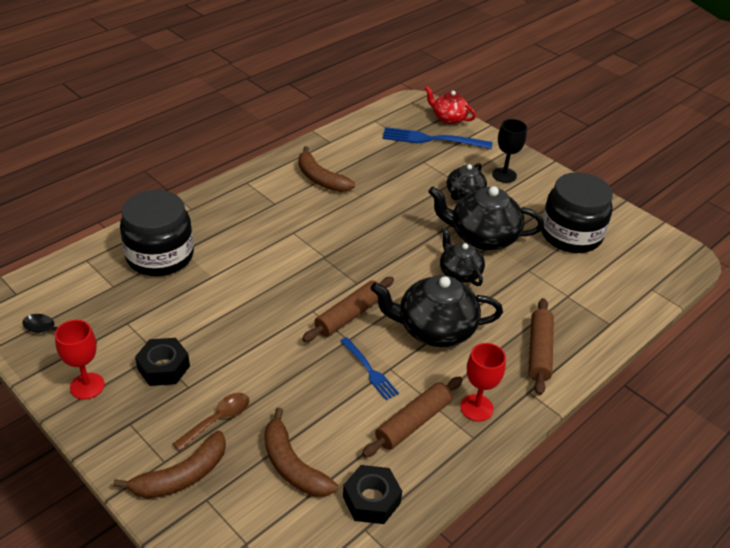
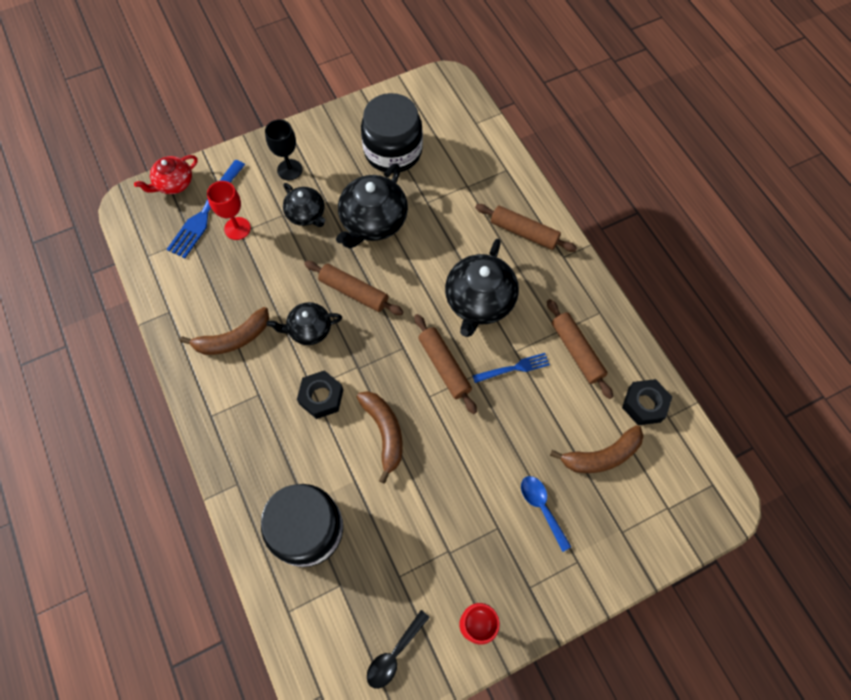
camera: 70 degrees left, 25 degrees up
brown banana [113,431,226,499] -> brown banana moved to [357,391,403,484]
black nut [135,338,190,386] -> black nut moved to [297,370,343,419]
brown spoon [173,393,249,451] -> blue spoon [521,476,572,552]
black teapot [440,227,485,286] -> black teapot moved to [266,302,342,345]
red goblet [460,343,506,421] -> red goblet moved to [207,181,251,240]
none -> brown rolling pin [304,261,403,315]

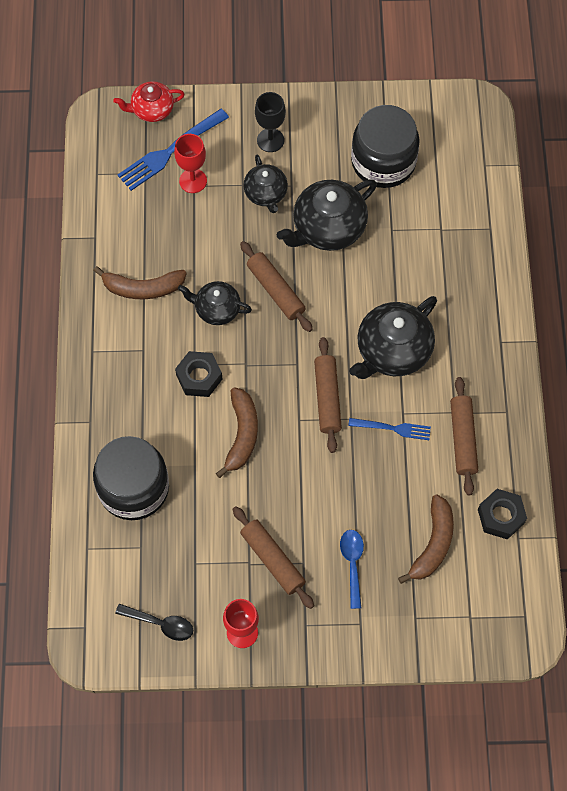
camera: 25 degrees right, 0 degrees up
black spoon [367,610,430,689] -> black spoon turned 135 degrees counterclockwise [115,604,193,641]
brown rolling pin [475,204,577,252] -> brown rolling pin moved to [233,506,314,609]
brown banana [550,425,643,473] -> brown banana turned 75 degrees counterclockwise [398,494,454,584]

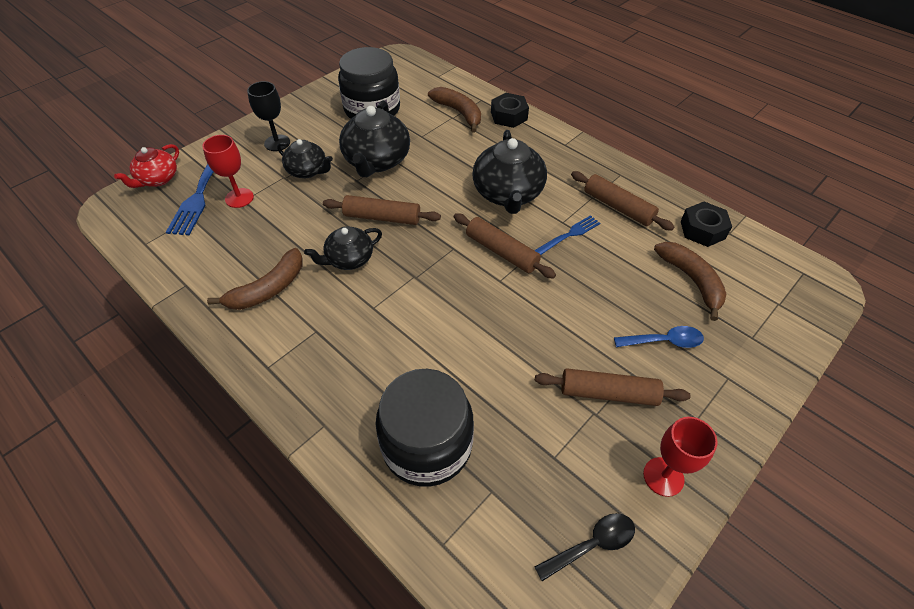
camera: 45 degrees left, 15 degrees down
black nut [175,351,222,397] -> black nut moved to [491,93,529,128]
brown banana [216,387,258,478] -> brown banana moved to [428,87,481,133]
blue spoon [340,530,364,609] -> blue spoon turned 135 degrees clockwise [614,326,704,348]

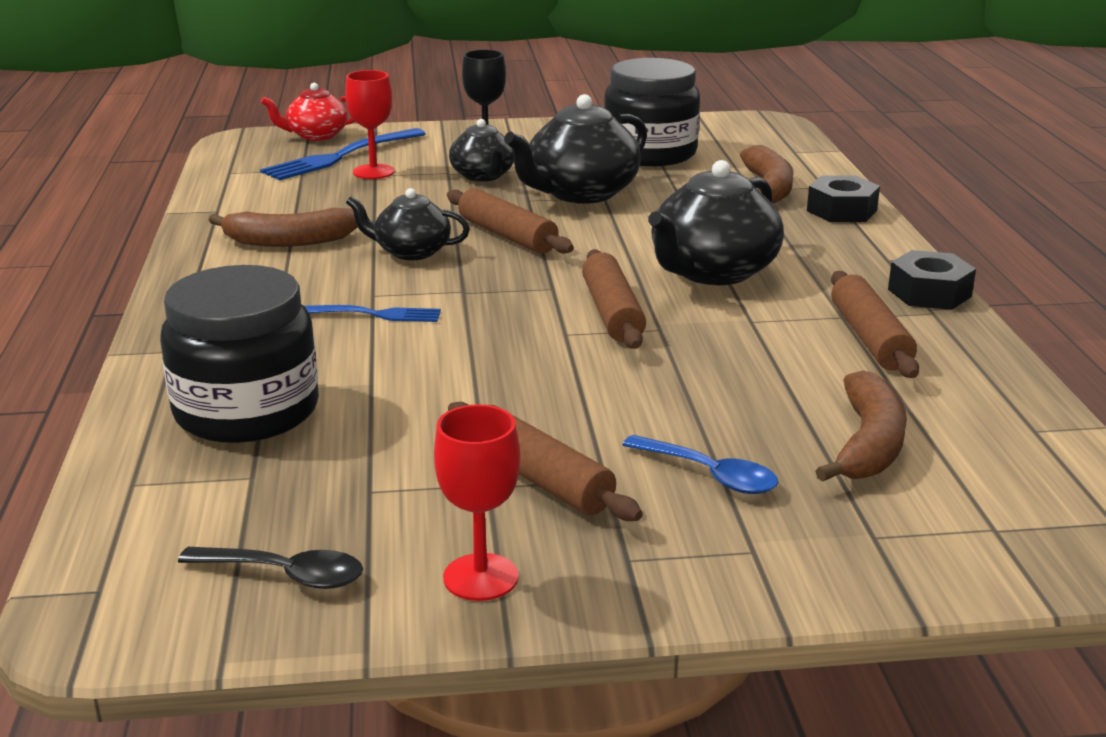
camera: 40 degrees right, 25 degrees down
blue fork [534,215,600,255] -> blue fork moved to [304,305,441,322]
black nut [681,202,732,247] -> black nut moved to [888,250,976,310]

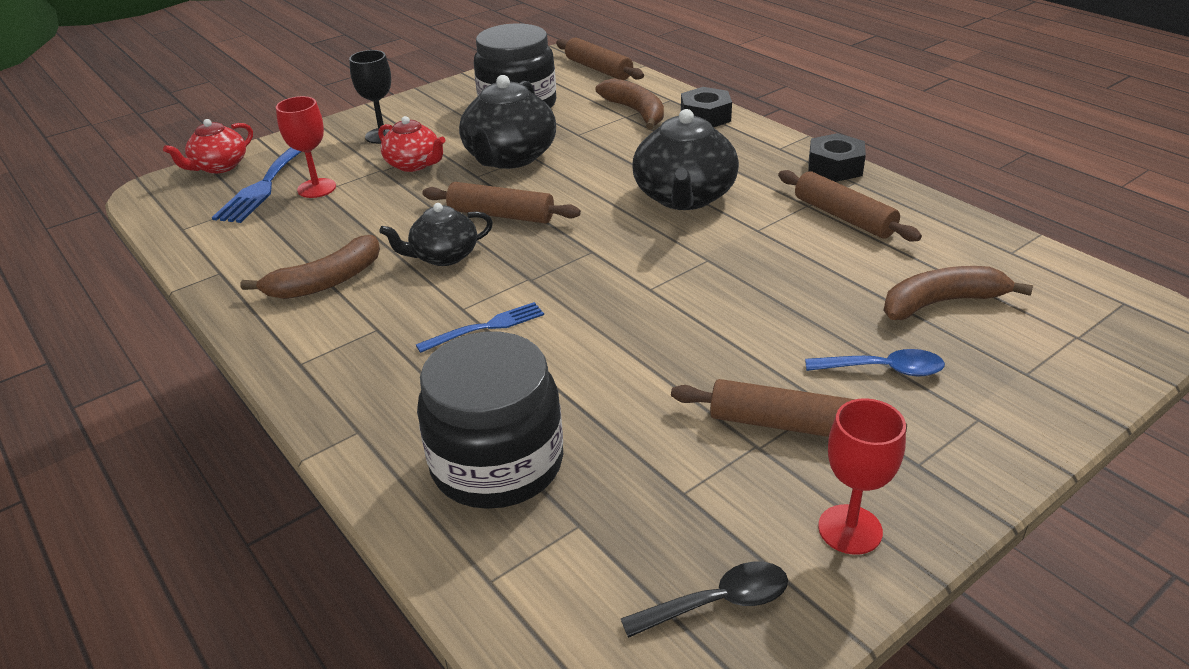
camera: 30 degrees left, 10 degrees up
black teapot [449,119,514,182] -> red teapot [378,116,446,172]
brown rolling pin [582,249,646,349] -> brown rolling pin moved to [556,37,644,80]
brown banana [815,371,907,482] -> brown banana turned 90 degrees counterclockwise [883,266,1033,320]

